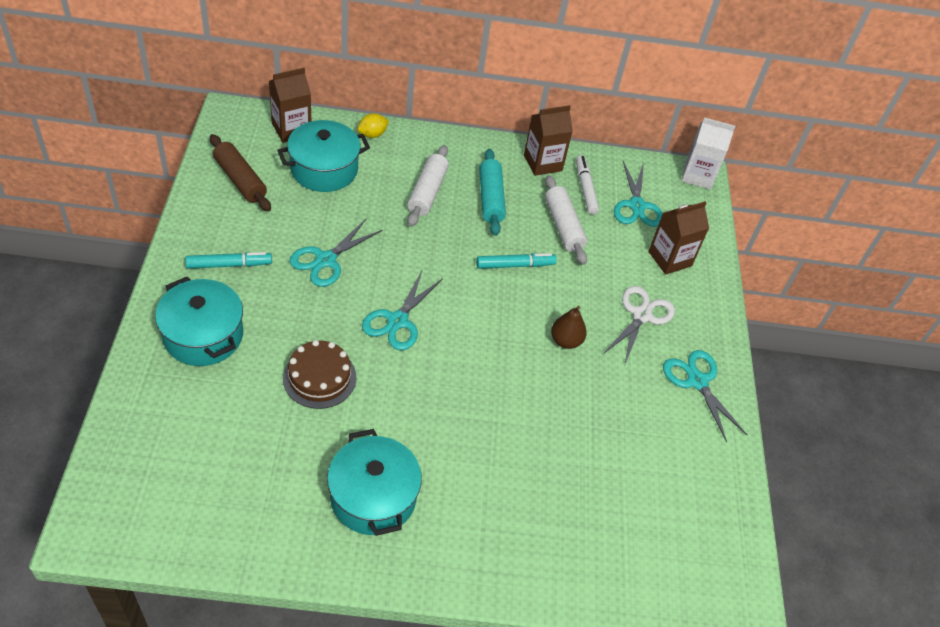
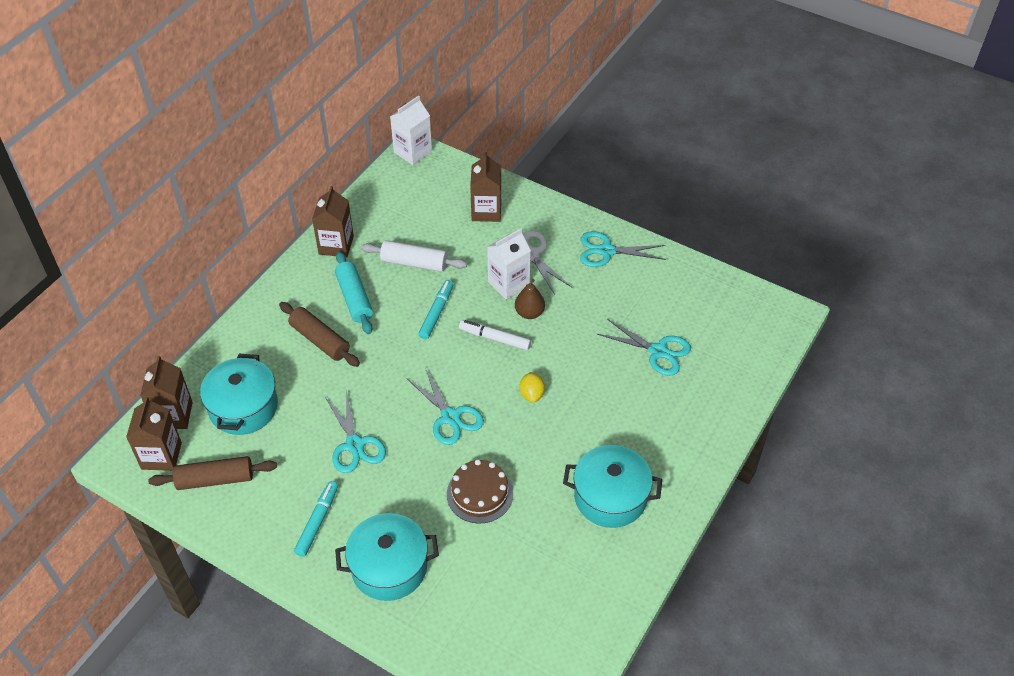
camera: 55 degrees left, 0 degrees up
yellow lemon [358,113,389,138] -> yellow lemon moved to [520,372,545,403]
white rolling pin [407,145,449,227] -> brown rolling pin [279,302,360,367]
turquoise rolling pin [479,149,506,236] -> turquoise rolling pin turned 45 degrees clockwise [335,251,373,334]
white marker [576,155,599,215] -> white marker moved to [459,320,531,350]
turquoise scissors [614,161,663,227] -> turquoise scissors moved to [597,319,691,376]
none -> brown carton [126,397,182,471]
none -> white carton [487,228,531,300]

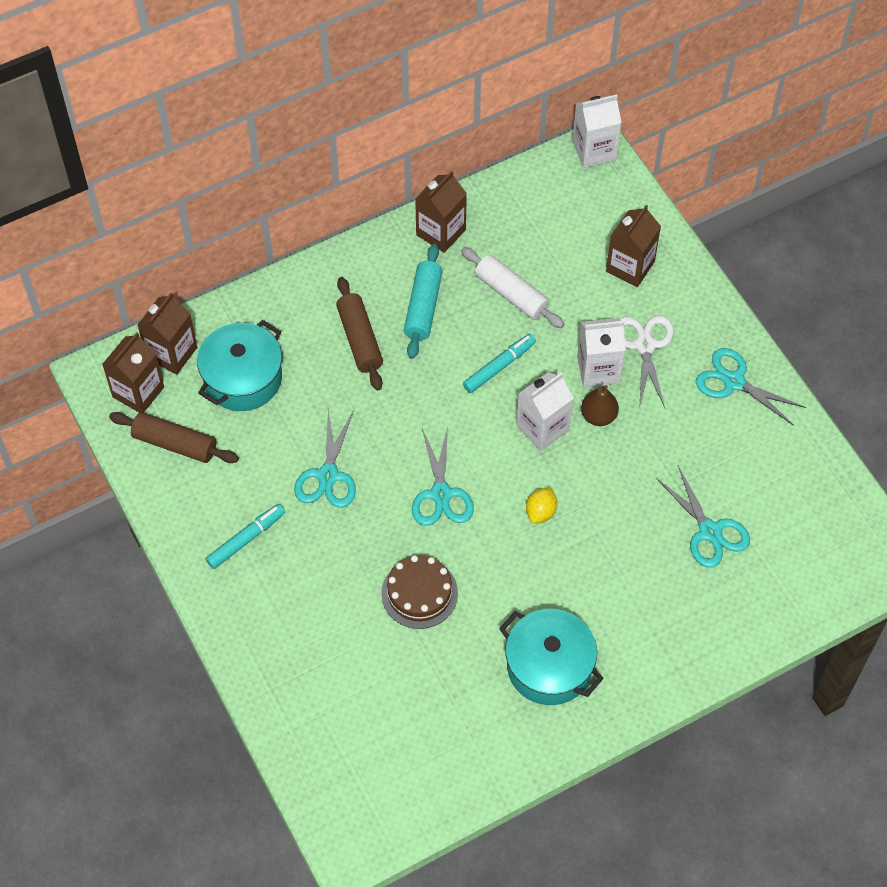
camera: 30 degrees right, 10 degrees up
turquoise pot [335,513,439,601] -> none
white marker [459,320,531,350] -> white carton [517,372,574,451]

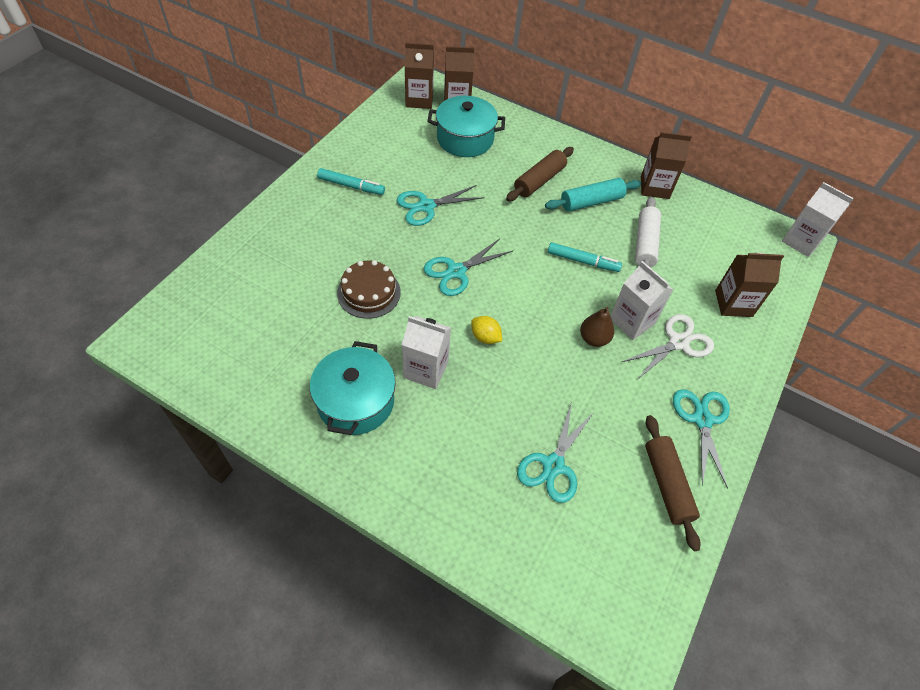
camera: 55 degrees right, 5 degrees down
brown rolling pin [109,412,239,463] -> brown rolling pin moved to [645,415,701,551]
white carton [517,372,574,451] -> white carton moved to [402,316,451,389]
yellow lemon [526,487,557,524] -> yellow lemon turned 45 degrees clockwise [471,316,502,344]

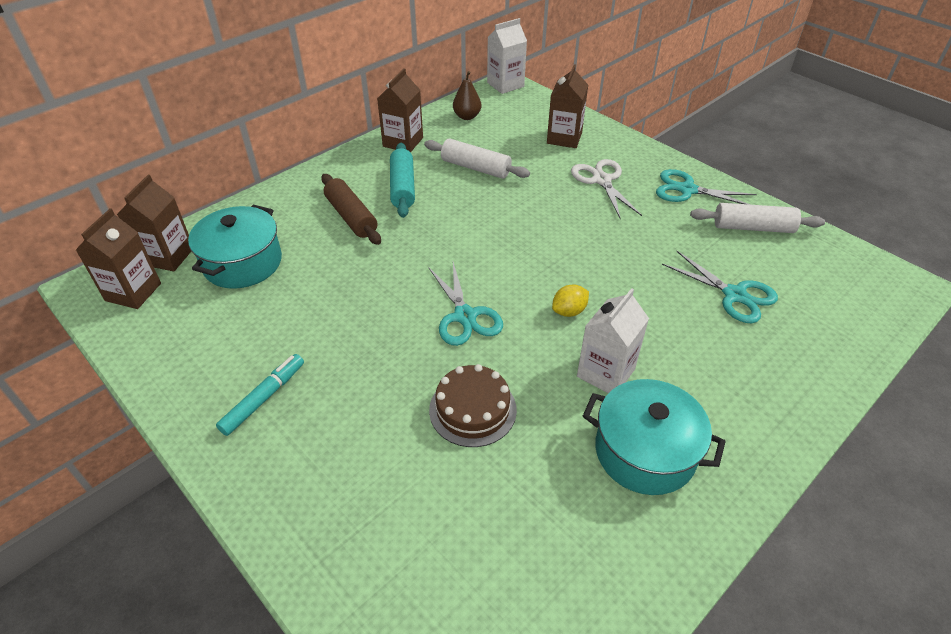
camera: 70 degrees left, 10 degrees down
turquoise scissors [397,185,485,226] -> none
turquoise marker [548,242,622,272] -> none
brown pear [580,307,614,347] -> brown pear moved to [453,71,481,120]
white carton [610,261,673,340] -> none
brown rolling pin [645,415,701,551] -> white rolling pin [690,203,825,233]

